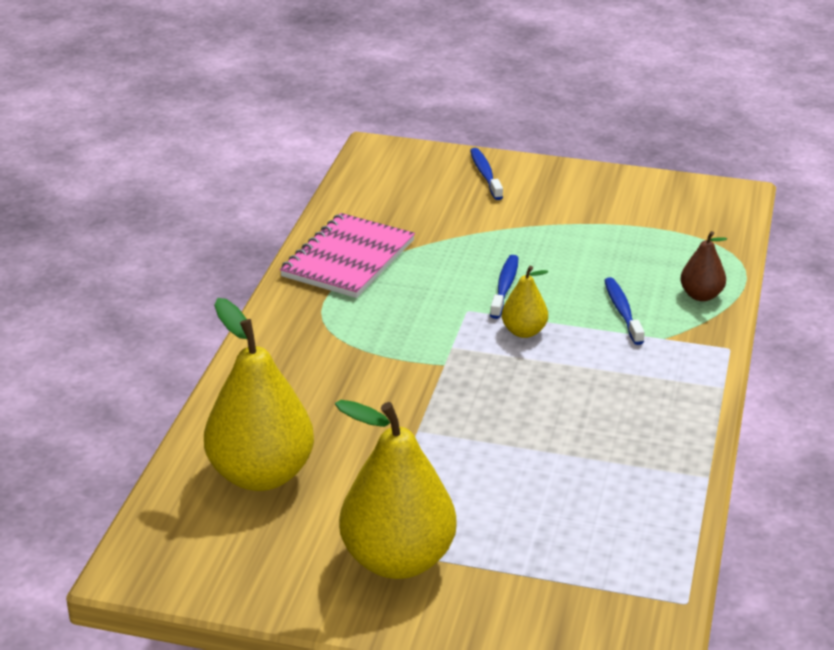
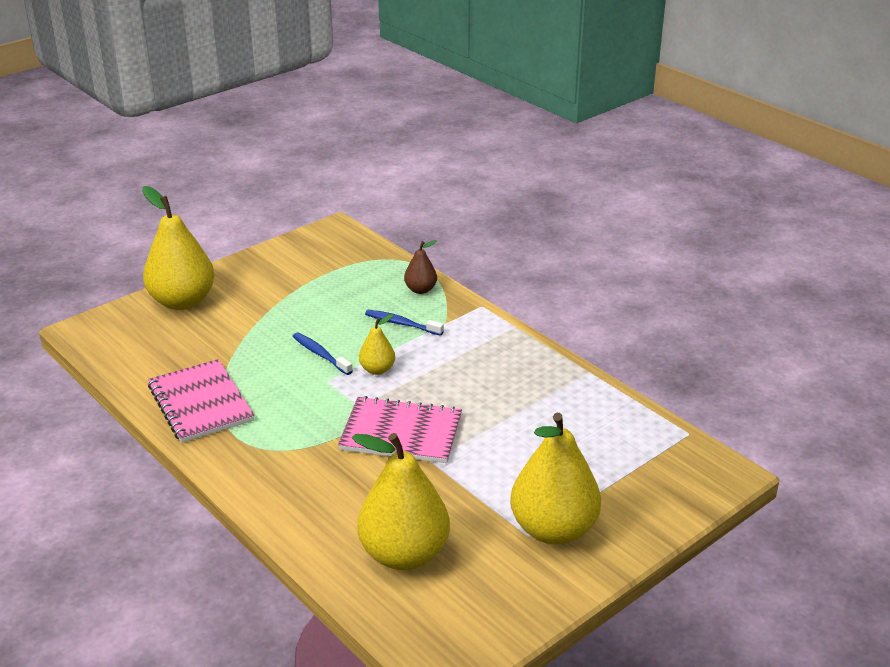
camera: 55 degrees left, 0 degrees up
blue toothbrush [470,148,503,200] -> yellow pear [142,186,215,310]
none -> pink notebook [338,396,462,463]

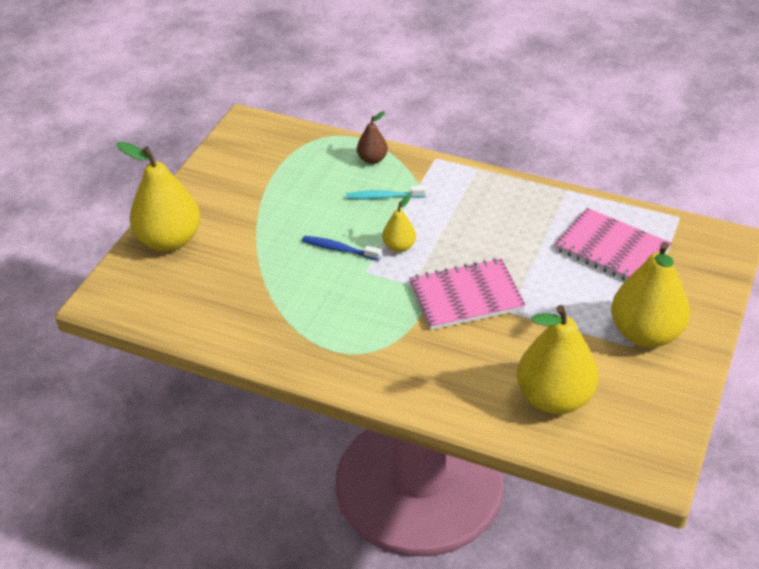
camera: 25 degrees left, 10 degrees up
pink notebook [148,359,254,443] -> pink notebook moved to [555,208,672,280]
blue toothbrush [365,310,444,336] -> turquoise toothbrush [346,186,426,200]

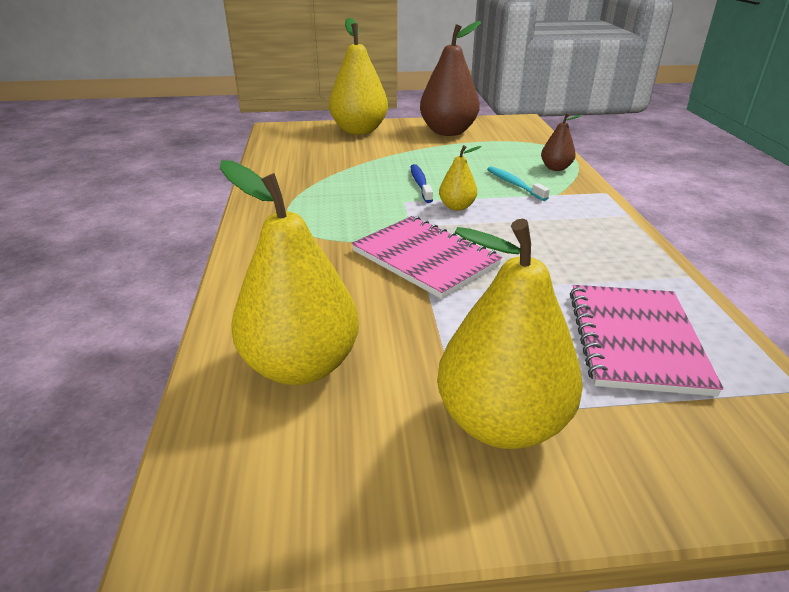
camera: 60 degrees right, 10 degrees down
none -> brown pear [420,21,481,136]

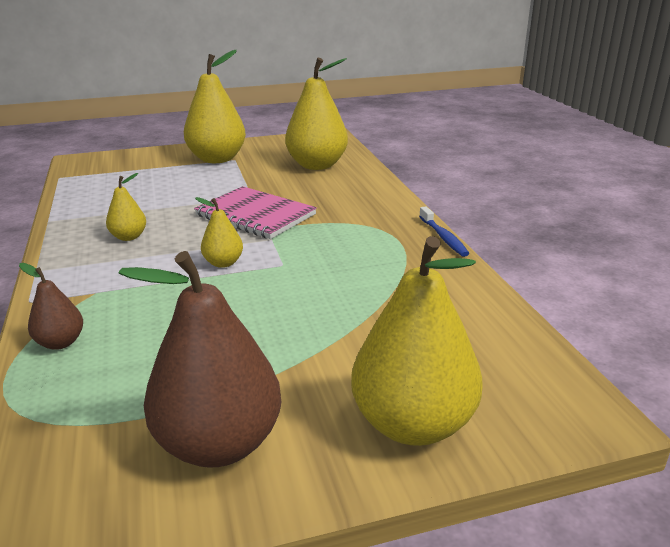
camera: 170 degrees right, 5 degrees down
blue toothbrush [410,164,433,203] -> blue toothbrush moved to [419,206,469,257]
turquoise toothbrush [487,166,550,201] -> none
pink notebook [570,285,723,396] -> none
none -> yellow pear [106,173,146,241]

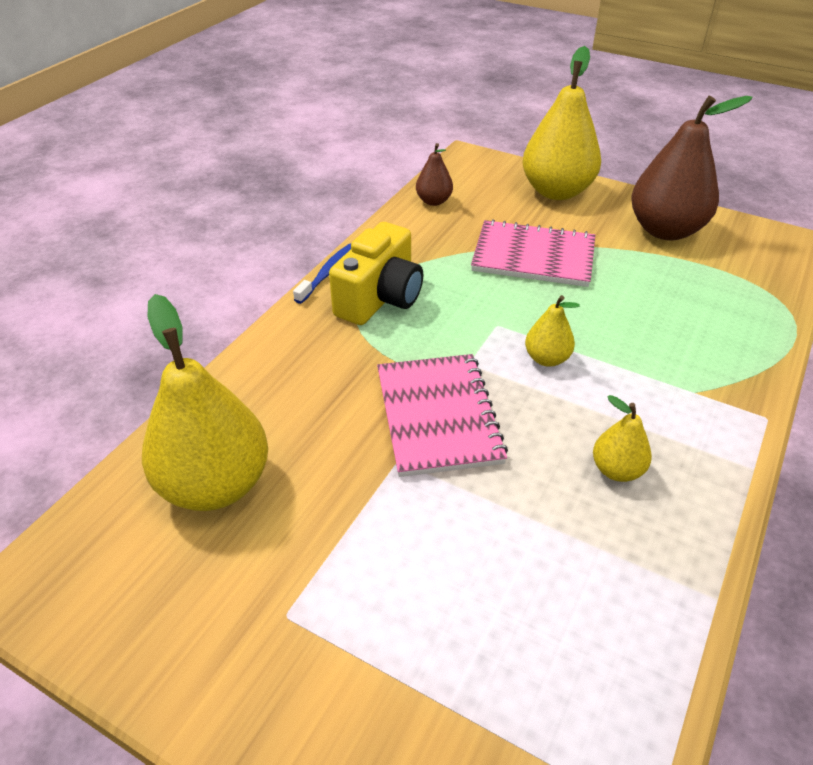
camera: 135 degrees left, 15 degrees up
brown pear [19,263,83,350] -> brown pear moved to [416,143,453,206]
yellow pear [184,50,246,163] -> none
none -> yellow camera [329,222,423,325]
none -> pink notebook [471,219,595,287]

